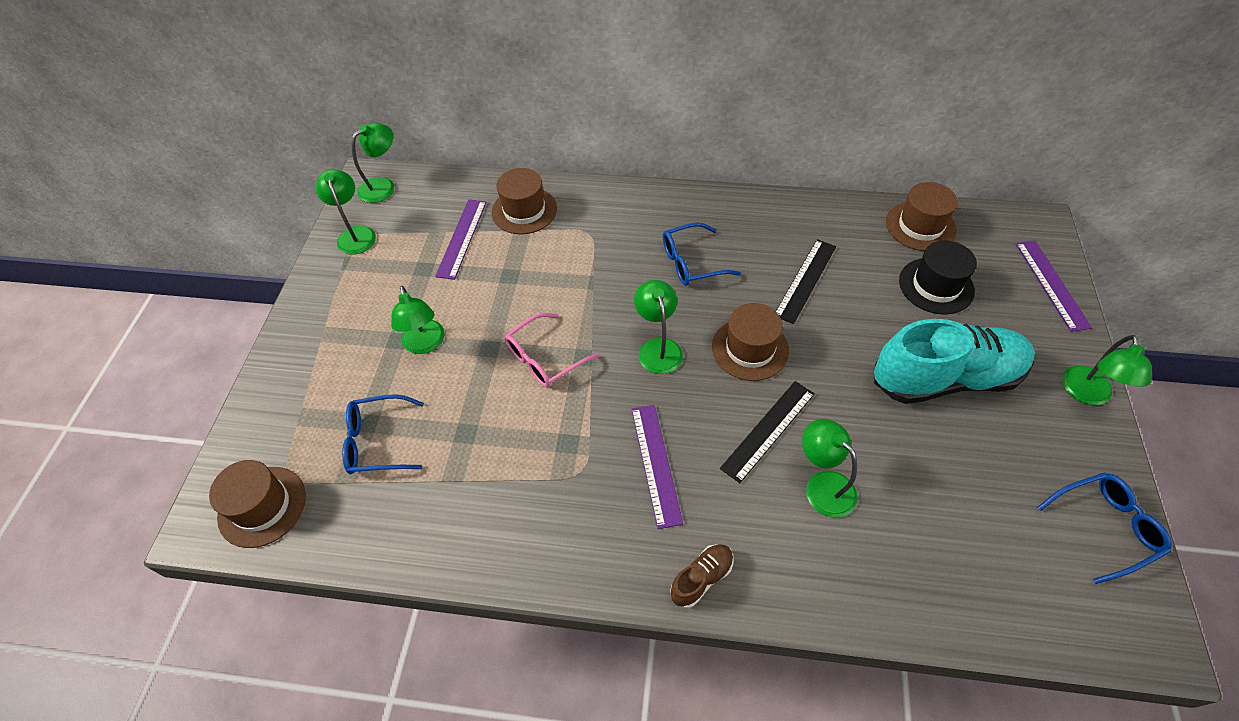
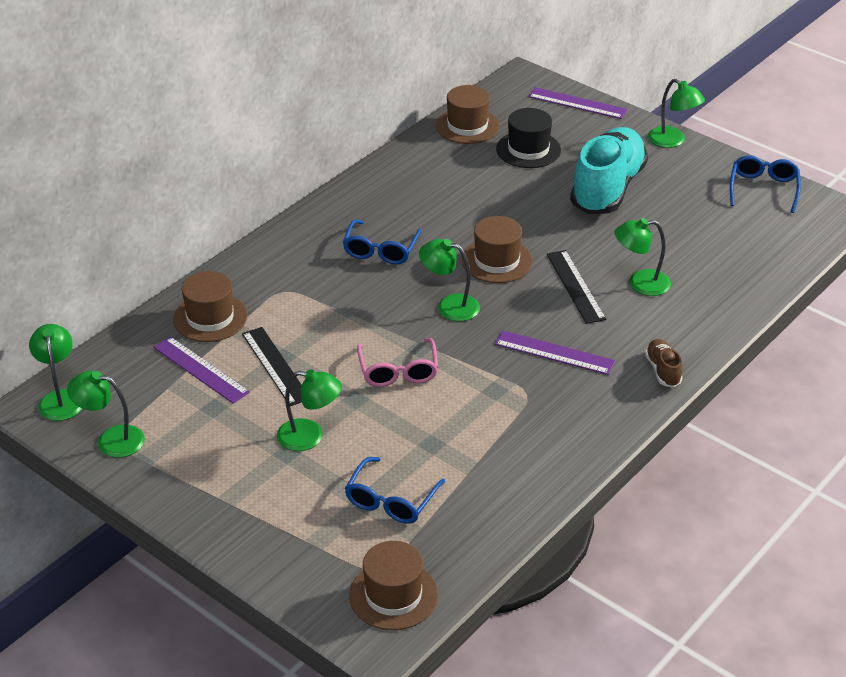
camera: 60 degrees left, 15 degrees down
black ruler [776,239,836,324] -> black ruler moved to [242,327,302,406]

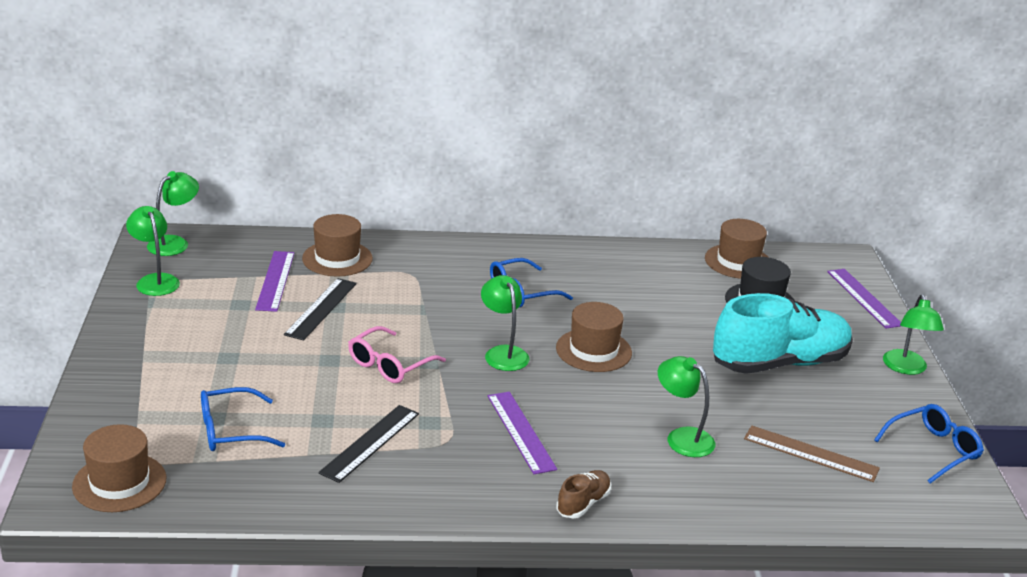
camera: 45 degrees right, 10 degrees down
green lamp [277,369,342,451] -> none
black ruler [547,250,606,324] -> black ruler moved to [318,405,419,483]
none -> brown ruler [744,426,880,482]

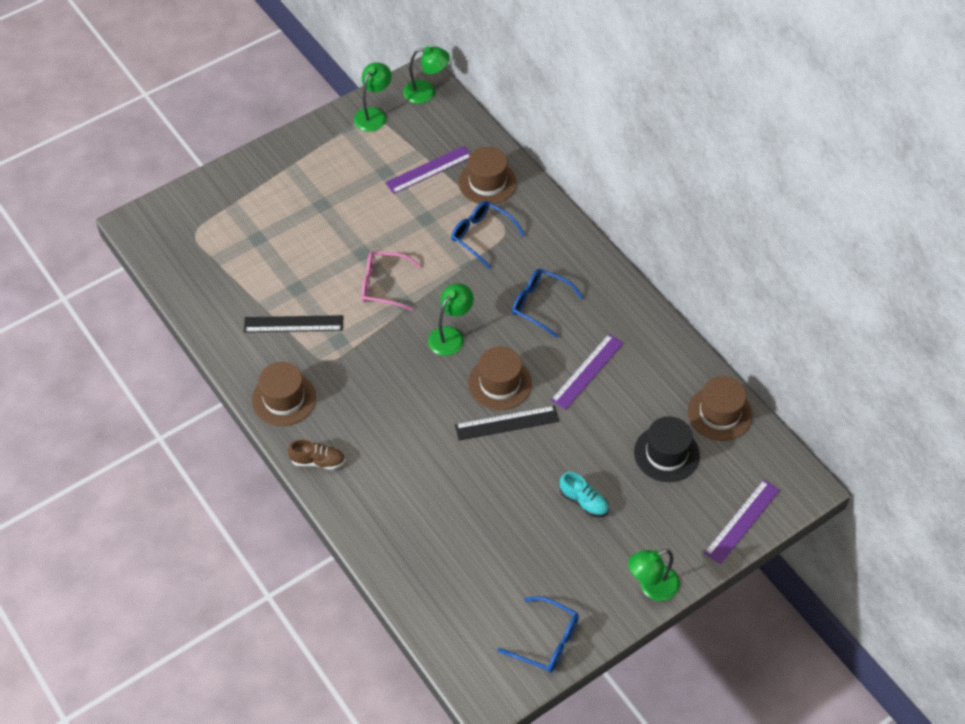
camera: 60 degrees right, 25 degrees up
brown hat [72,424,166,512] -> brown hat moved to [252,362,316,426]
blue glasses [201,387,285,451] -> blue glasses moved to [451,201,525,269]
black ruler [284,278,357,341] -> black ruler moved to [455,406,559,441]
purple ruler [488,392,557,474] -> purple ruler moved to [551,334,624,410]
green lamp [658,356,715,457] -> none
turquoise shoe [713,293,853,374] -> turquoise shoe [560,472,609,517], size x0.42
brown ruler [744,426,880,482] -> none

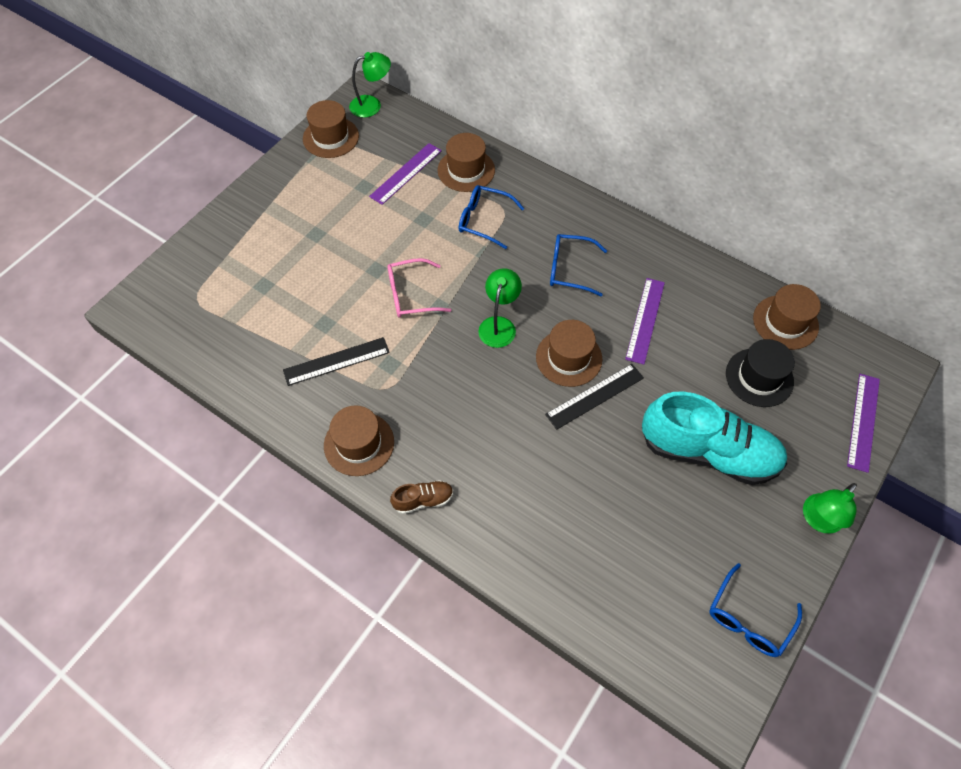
camera: 20 degrees left, 5 degrees up
green lamp [354,63,392,132] -> brown hat [303,100,359,158]
blue glasses [497,597,579,673] -> blue glasses turned 120 degrees clockwise [709,563,802,657]
turquoise shoe [560,472,609,517] -> turquoise shoe [642,392,787,485], size x2.35

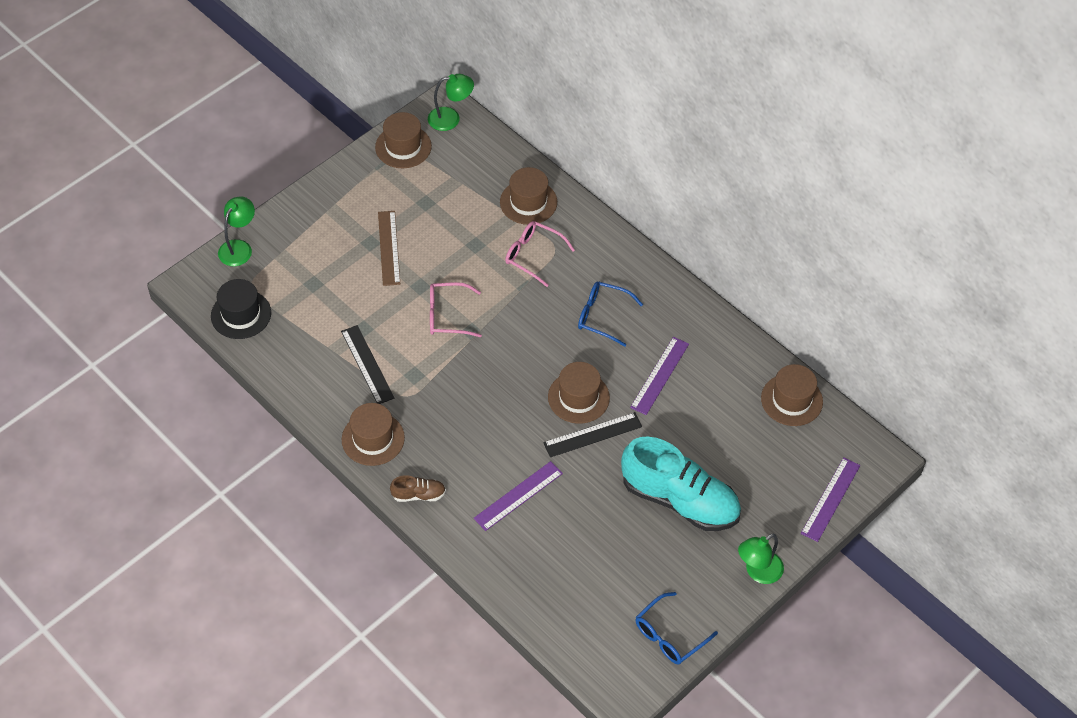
camera: 10 degrees right, 5 degrees down
black ruler [283,337,390,386] -> black ruler turned 75 degrees clockwise [341,325,394,404]
purple ruler [369,143,442,205] -> purple ruler moved to [473,461,563,531]
blue glasses [459,185,525,249] -> pink glasses [505,221,575,287]
green lamp [478,268,522,348] -> green lamp moved to [218,196,255,266]
black hat [726,339,795,407] -> black hat moved to [211,279,271,339]
none -> brown ruler [378,211,400,286]

